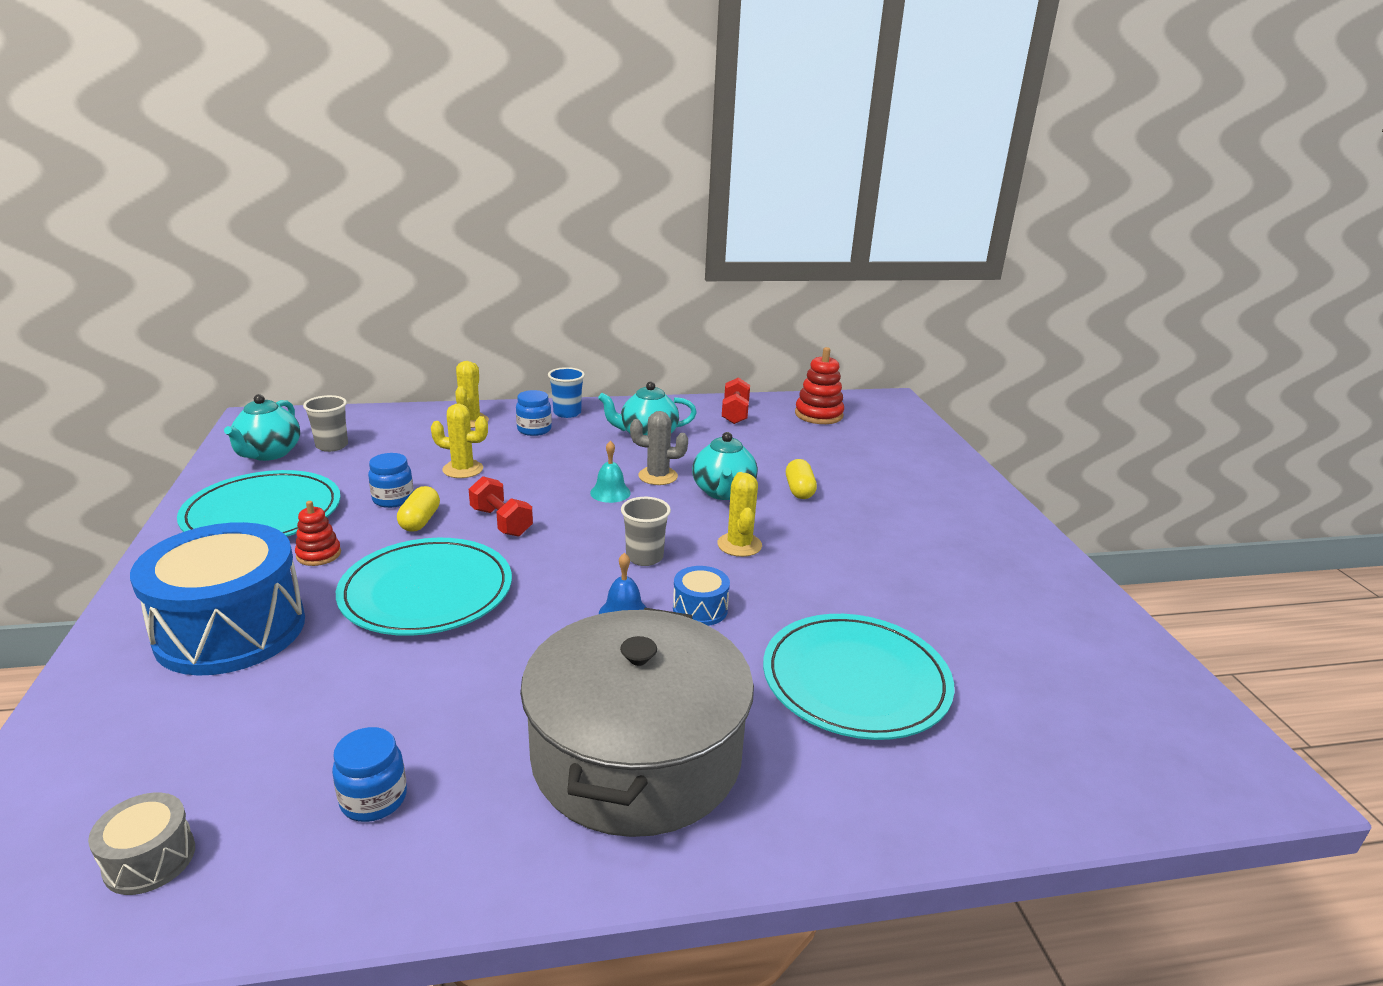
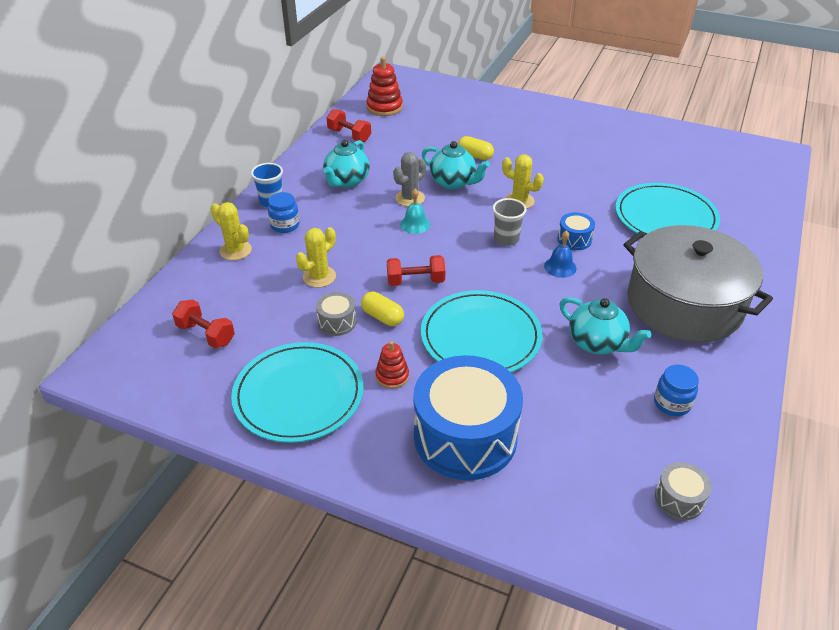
camera: 55 degrees left, 15 degrees up
turquoise teapot [224,394,300,461] -> turquoise teapot moved to [559,297,651,354]
grey cup [303,395,348,452] -> red dumbbell [172,299,235,348]
blue jar [368,453,414,508] -> grey drum [316,292,356,336]

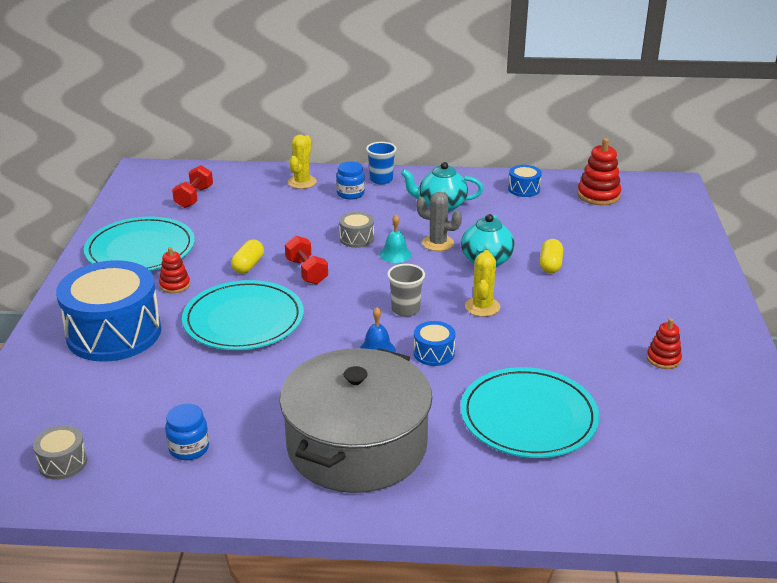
camera: 70 degrees right, 10 degrees down
yellow cactus [296,227,336,288] -> none
grey drum [316,292,356,336] -> grey drum moved to [339,212,374,248]
red dumbbell [326,109,371,142] -> blue drum [508,165,542,197]
turquoise teapot [559,297,651,354] -> none
none -> red stacking toy [647,318,682,369]

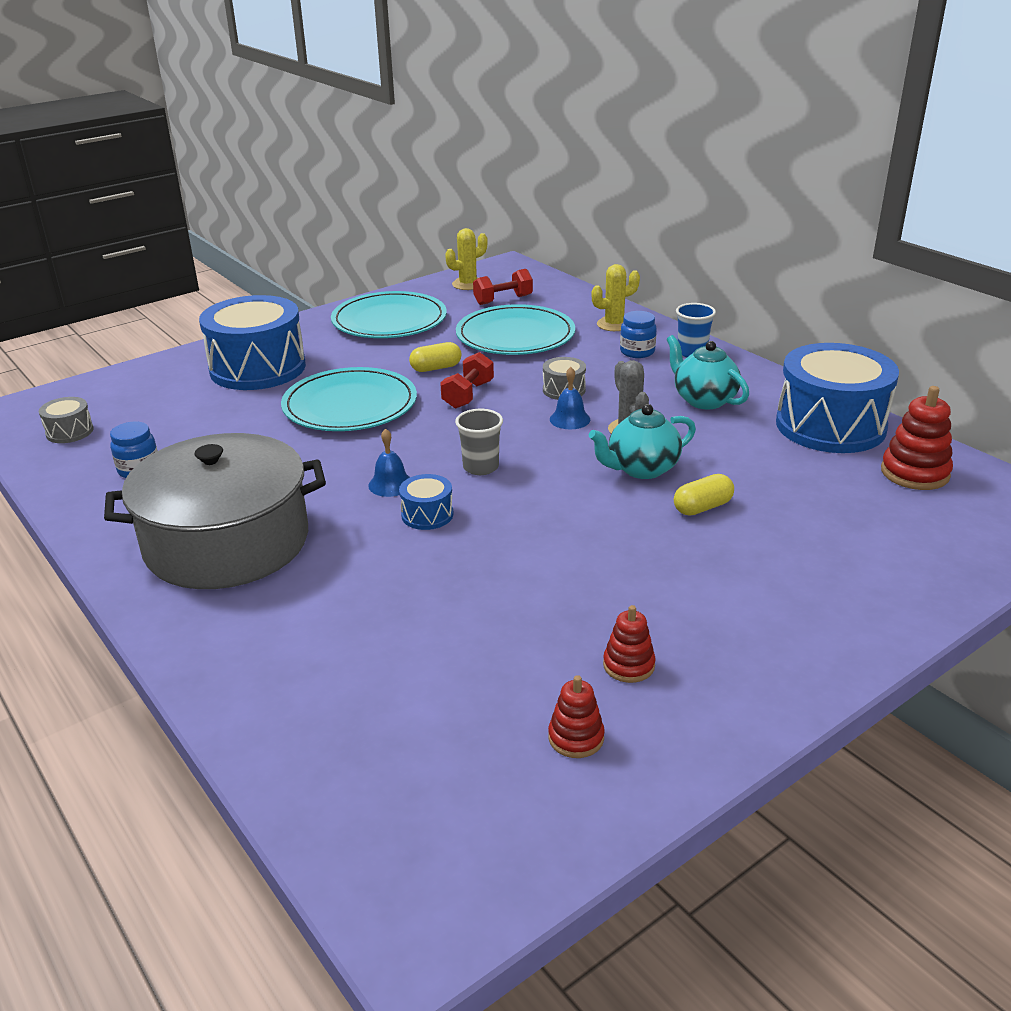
camera: 50 degrees right, 0 degrees up
red stacking toy [159,247,190,293] -> red stacking toy moved to [548,675,605,758]
turquoise bell [380,215,412,263] -> blue bell [550,367,590,429]
turquoise plate [461,367,599,458] -> turquoise plate moved to [456,304,575,355]
yellow cactus [465,250,500,317] -> yellow cactus moved to [445,228,487,290]
blue drum [508,165,542,197] -> blue drum [776,343,899,453], size x2.32

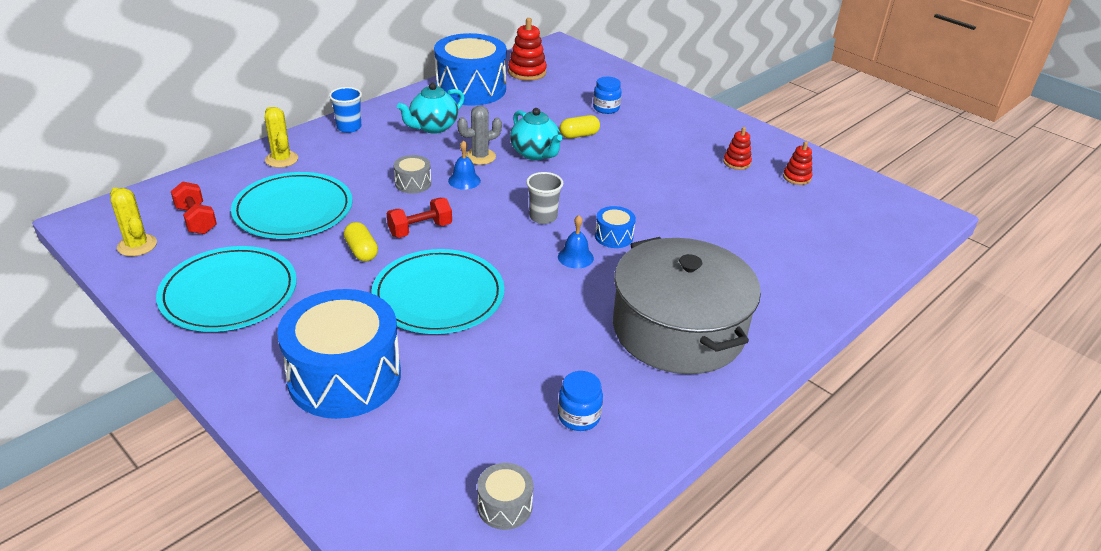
camera: 100 degrees left, 5 degrees up
red dumbbell [440,352,494,409] -> red dumbbell turned 45 degrees counterclockwise [387,198,452,238]
blue jar [620,311,656,358] -> blue jar moved to [593,77,622,114]
yellow capsule [674,474,734,516] -> yellow capsule turned 75 degrees counterclockwise [560,115,600,138]

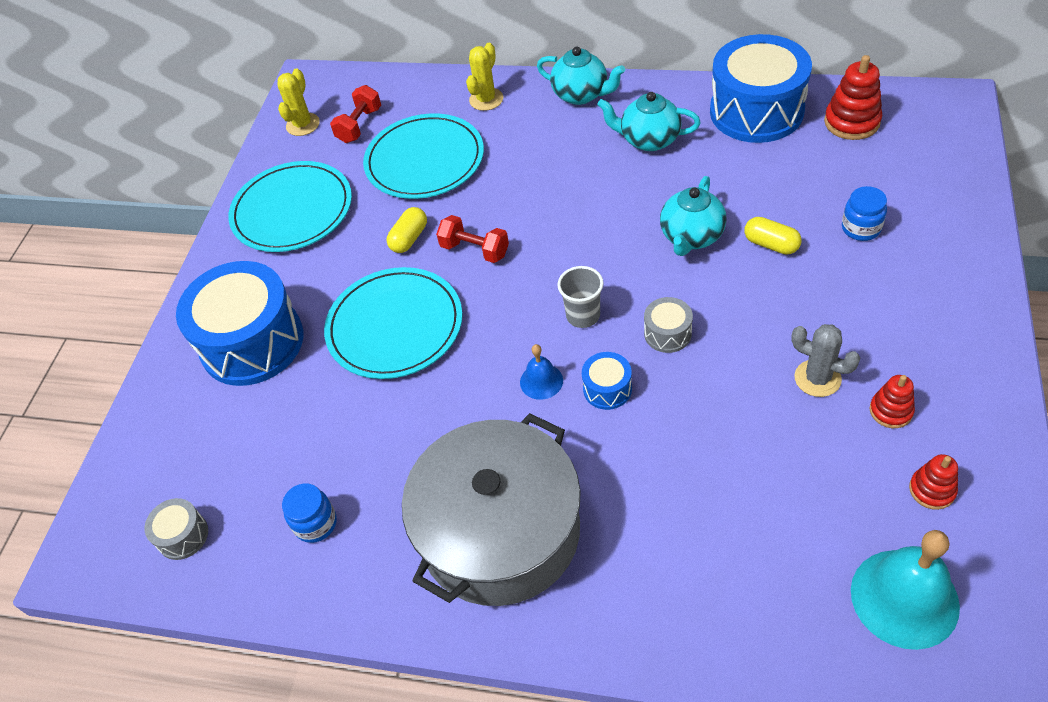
camera: 65 degrees right, 15 degrees up
blue cup [329,87,362,133] -> turquoise teapot [537,47,625,105]
grey drum [394,155,431,193] -> grey drum moved to [644,297,693,353]
blue bell [448,140,481,190] -> none
grey cactus [457,106,502,165] -> grey cactus moved to [791,324,860,397]
none -> turquoise bell [851,530,960,650]

